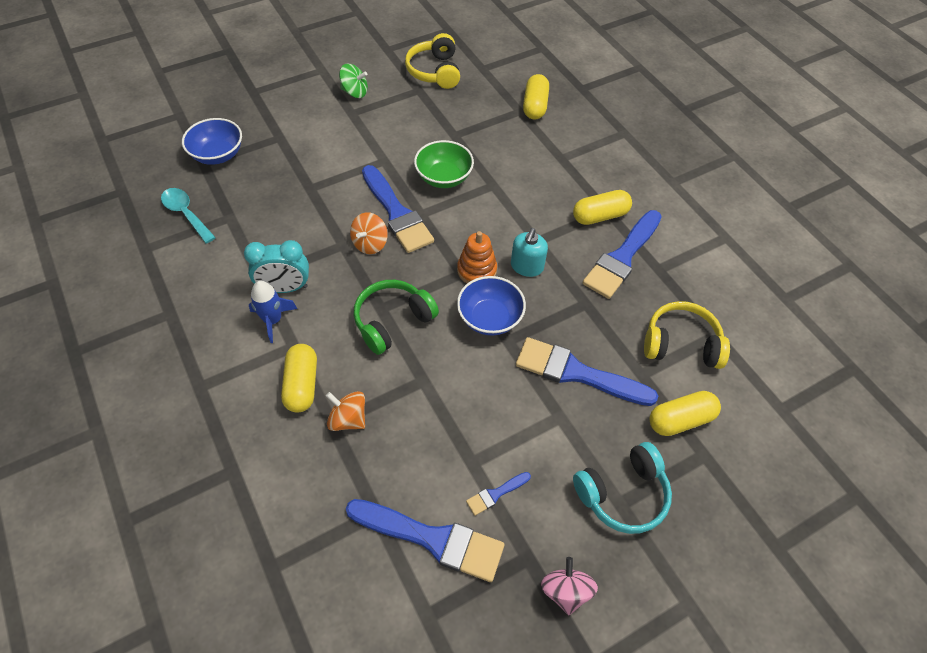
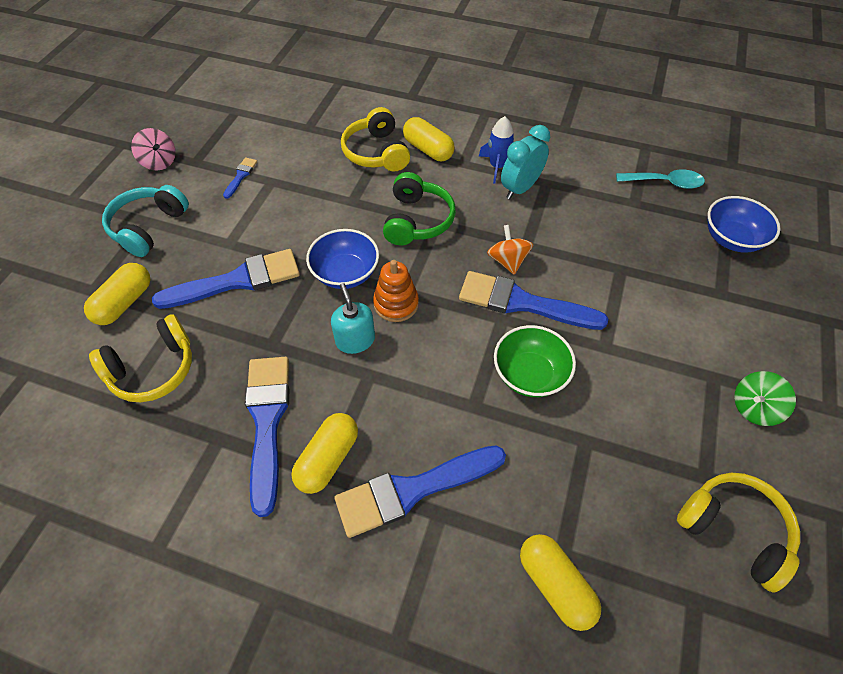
camera: 140 degrees right, 0 degrees up
orange spinning top [326,391,365,431] -> yellow headphones [341,107,410,171]
blue brush [346,499,504,582] -> blue brush moved to [334,445,506,538]

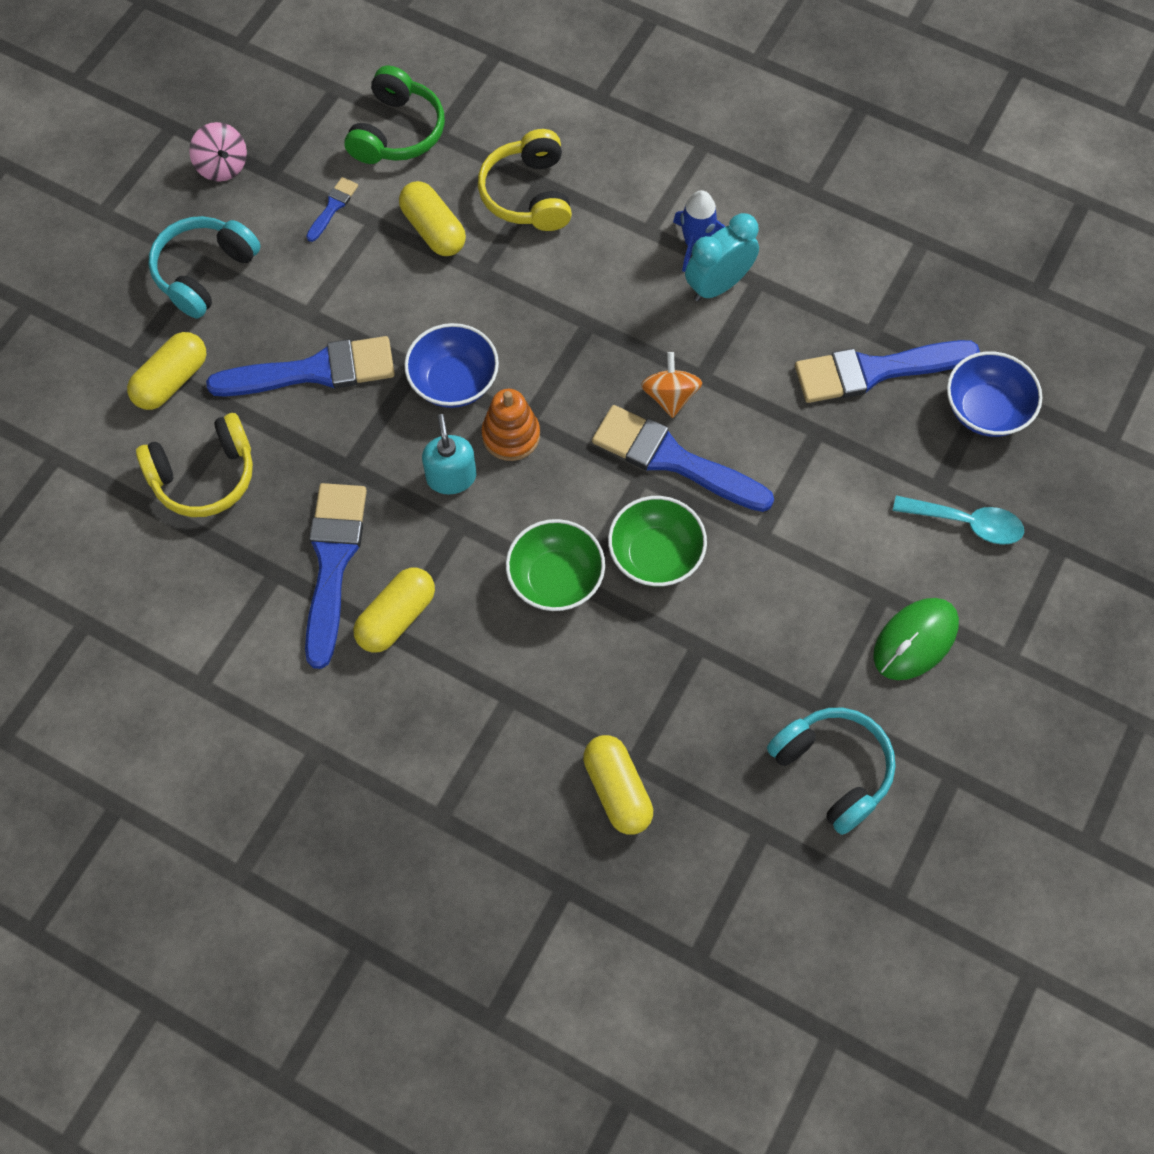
camera: 10 degrees right, 10 degrees up
blue brush [334,445,506,538] -> blue brush moved to [795,340,980,403]
green headphones [383,172,456,245] -> green headphones moved to [344,65,445,164]
yellow capsule [403,117,455,161] -> yellow capsule moved to [399,181,466,256]
turquoise spoon [616,169,705,189] -> turquoise spoon moved to [893,495,1024,545]
yellow headphones [677,473,800,593] -> turquoise headphones [767,708,896,835]
green spinning top [734,371,796,426] -> green mouse [873,598,959,680]
none -> green bowl [506,519,605,611]

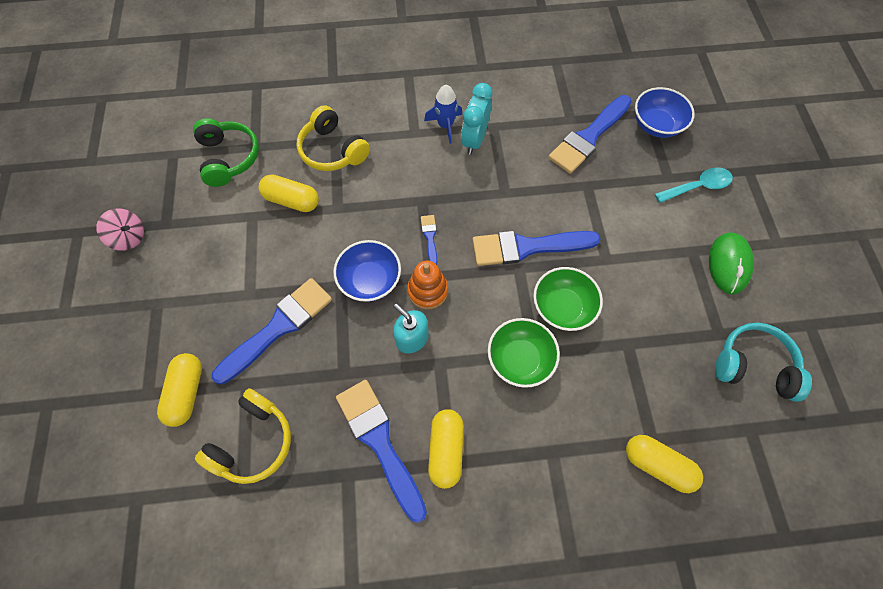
camera: 35 degrees left, 0 degrees up
turquoise headphones [148,216,261,319] -> none
blue brush [306,177,358,242] -> blue brush moved to [421,215,437,265]
orange spinning top [641,352,702,418] -> none

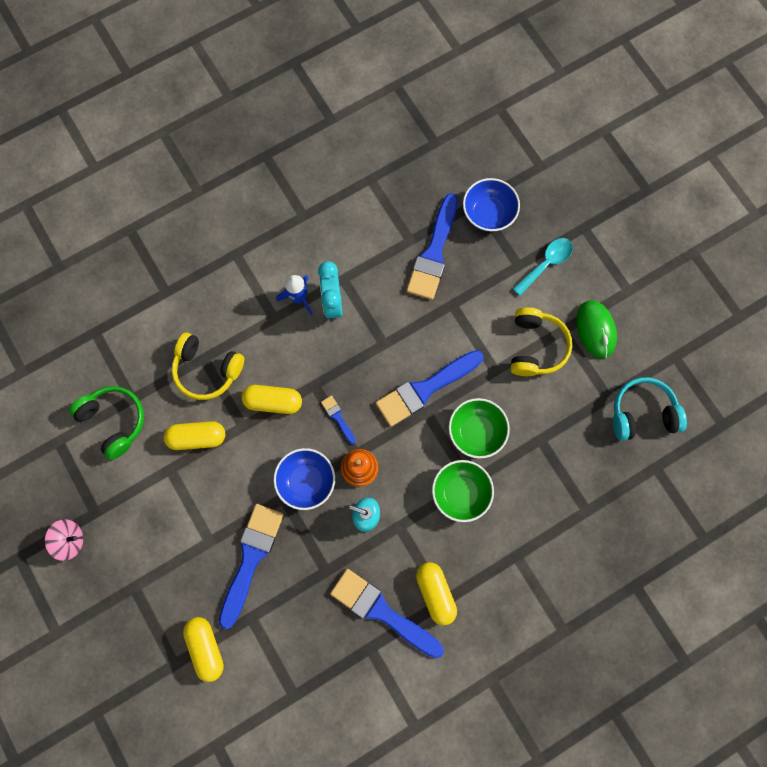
camera: 25 degrees left, 10 degrees up
yellow headphones [195,388,291,484] -> yellow headphones moved to [510,307,572,376]
yellow capsule [626,435,703,493] -> yellow capsule moved to [242,385,302,414]

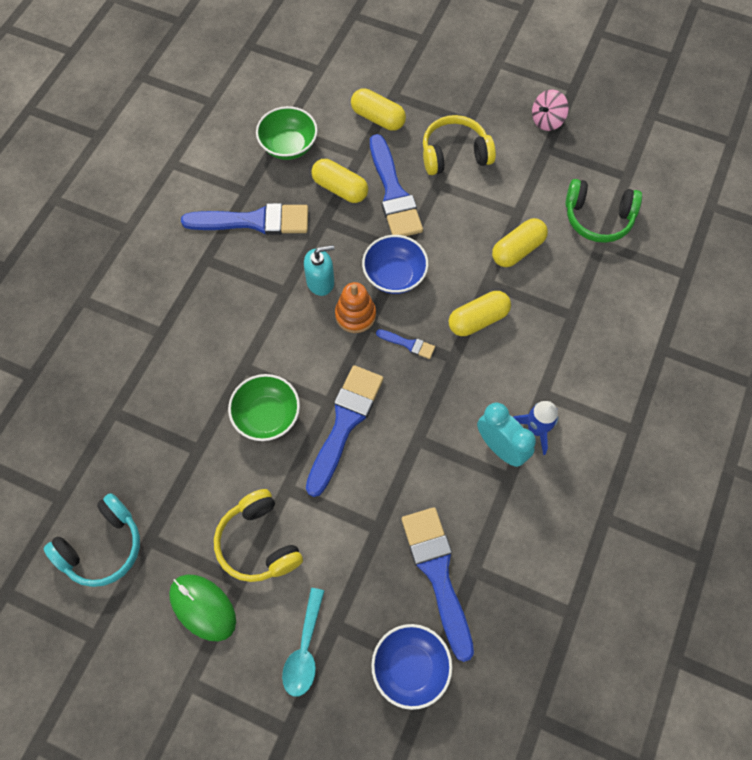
camera: 145 degrees right, 10 degrees down
yellow headphones [171,333,244,400] -> yellow headphones moved to [423,115,496,175]
yellow capsule [416,562,457,626] -> yellow capsule moved to [311,159,368,203]
green bowl [432,460,494,522] -> green bowl moved to [256,106,318,160]

